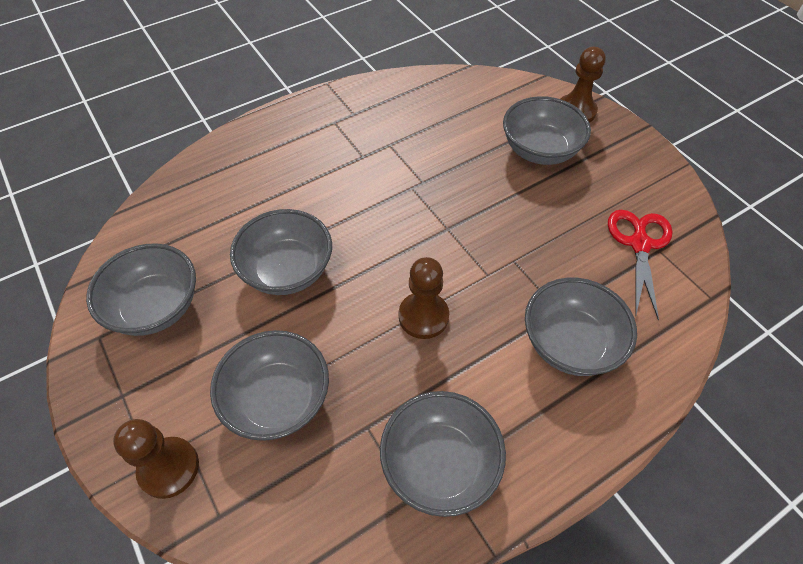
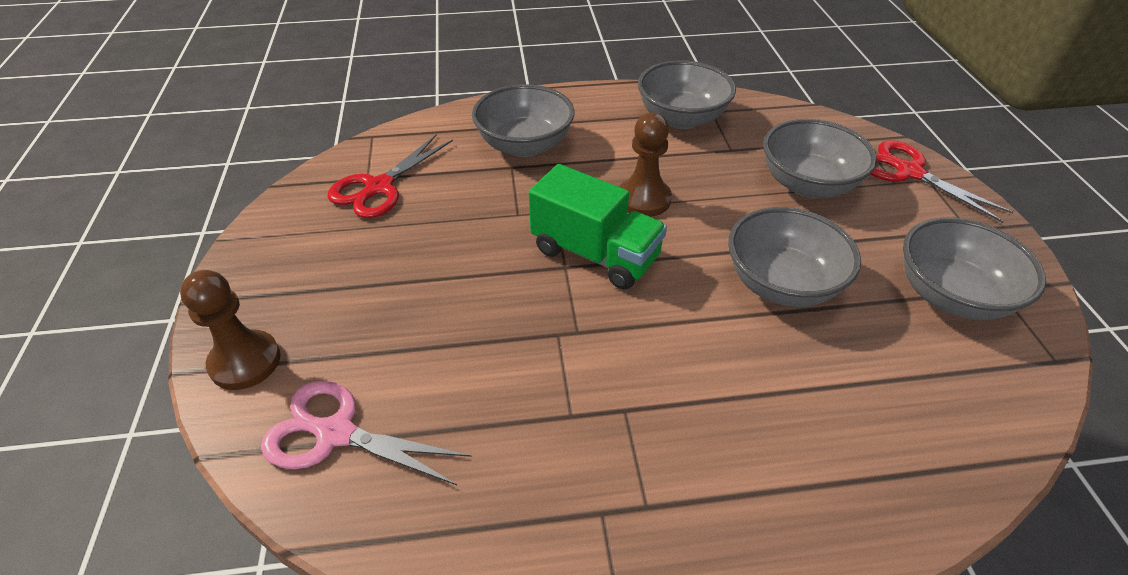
camera: 155 degrees left, 10 degrees down
brown pawn [113,419,199,499] -> red scissors [871,140,1014,223]
grey bowl [503,96,591,165] -> none
none -> pink scissors [261,381,472,485]
none -> green truck [529,164,667,290]

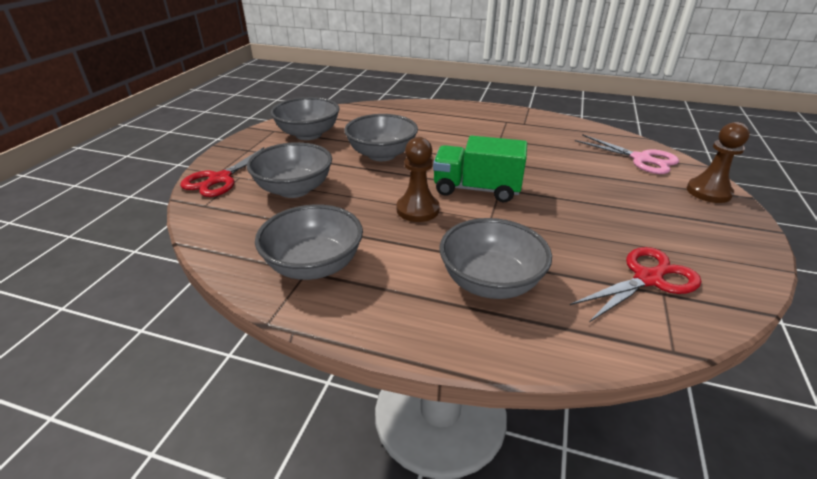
camera: 155 degrees left, 10 degrees down
green truck [529,164,667,290] -> green truck turned 45 degrees counterclockwise [433,136,527,202]
red scissors [871,140,1014,223] -> red scissors turned 45 degrees clockwise [180,147,264,197]

